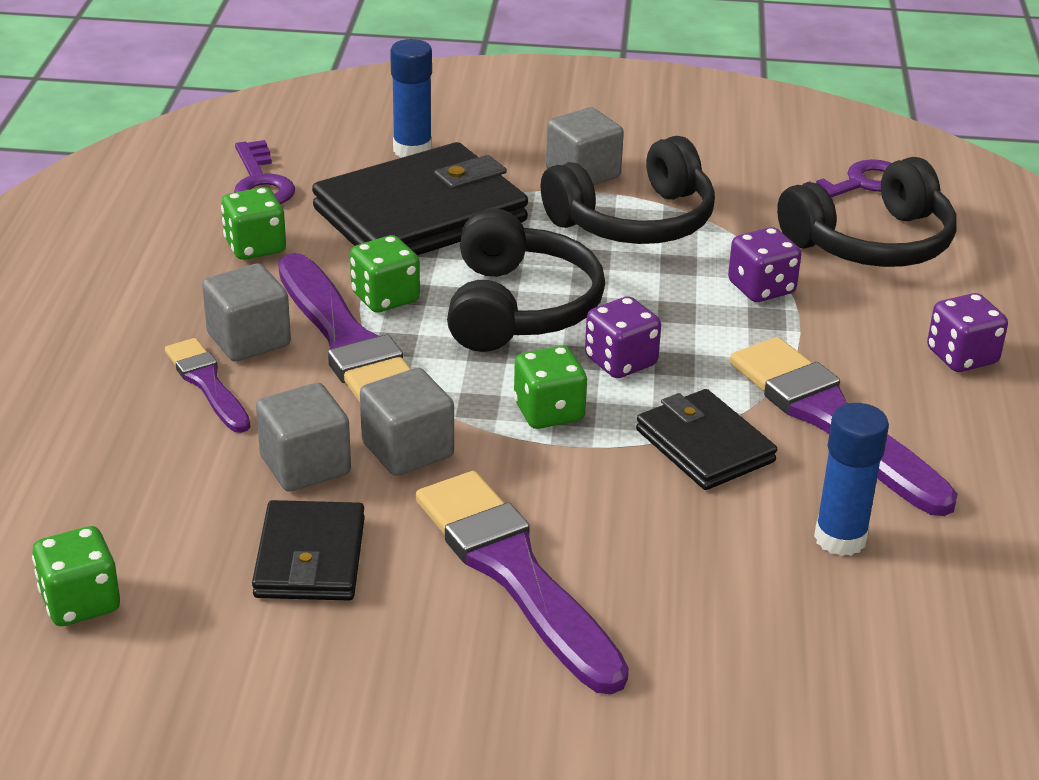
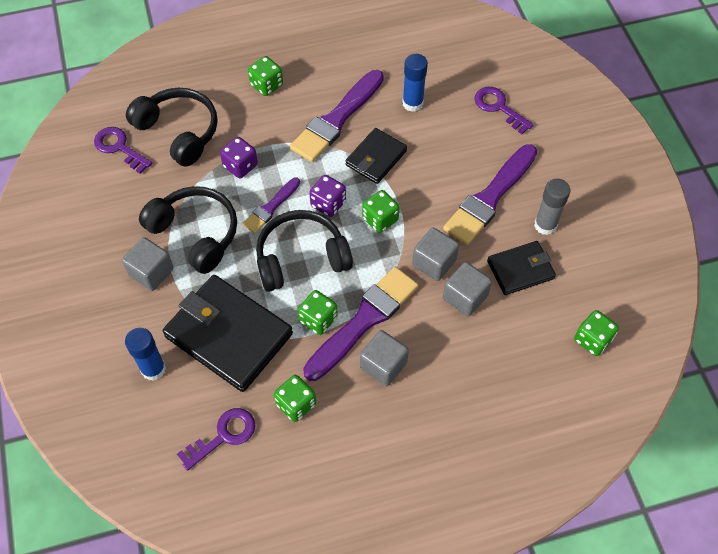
camera: 110 degrees left, 25 degrees up
purple brush [165,338,251,433] -> purple brush moved to [243,178,300,233]
purple dice [927,293,1008,372] -> green dice [248,56,283,96]
none -> purple key [474,87,534,134]
none -> grey glue stick [534,179,570,235]

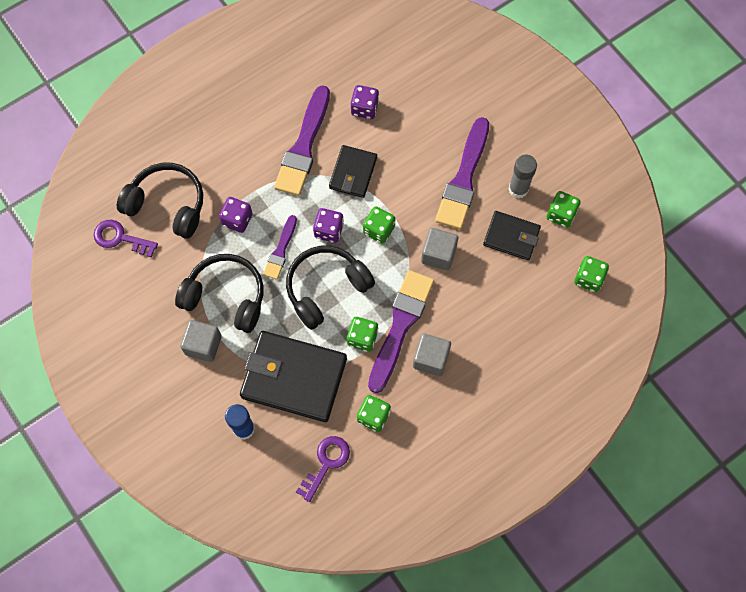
camera: 20 degrees left, 10 degrees up
green dice [248,56,283,96] -> green dice moved to [547,191,580,228]
blue glue stick [402,54,428,112] -> purple dice [351,85,379,119]
grey cube [443,262,492,317] -> none
purple key [474,87,534,134] -> none
black wallet [487,241,556,295] -> black wallet turned 60 degrees clockwise [483,211,541,260]

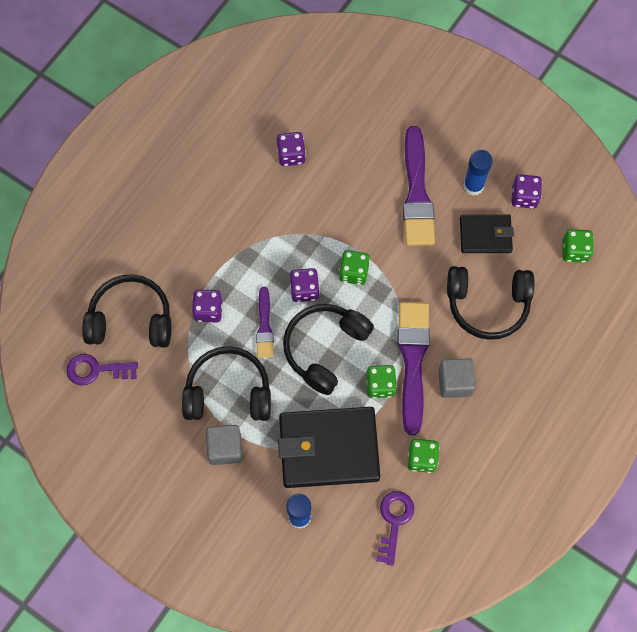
camera: 20 degrees left, 0 degrees up
purple brush [274,85,330,196] -> none
black wallet [329,145,377,198] -> none
grey cube [421,228,458,270] -> none
grey glue stick [508,155,537,199] -> blue glue stick [463,150,493,196]
green dice [547,191,580,228] -> purple dice [511,174,542,208]
none -> black headphones [447,266,534,340]

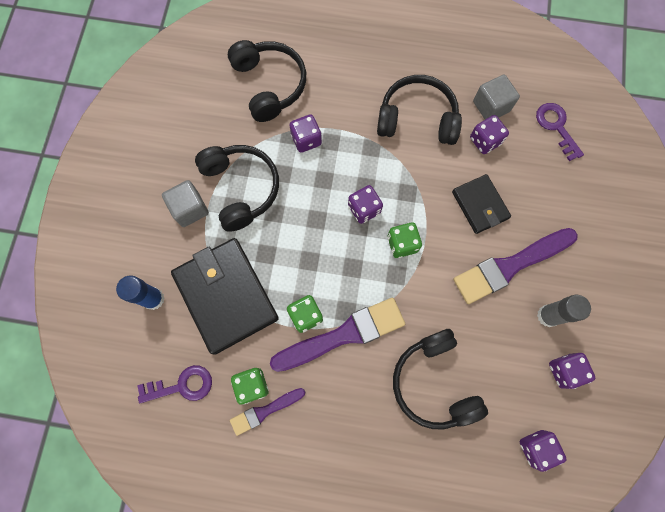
camera: 65 degrees right, 5 degrees up
purple key [66,354,138,386] -> purple key moved to [536,103,584,161]
purple brush [256,287,274,358] -> purple brush moved to [230,388,305,436]
black headphones [283,304,374,395] -> black headphones moved to [377,75,462,145]
grey cube [438,358,476,398] -> grey cube moved to [473,75,520,119]
black wallet [460,214,514,253] -> black wallet moved to [452,174,511,234]
blue glue stick [463,150,493,196] -> grey glue stick [537,295,591,327]
green dice [562,229,594,263] -> purple dice [520,430,567,472]

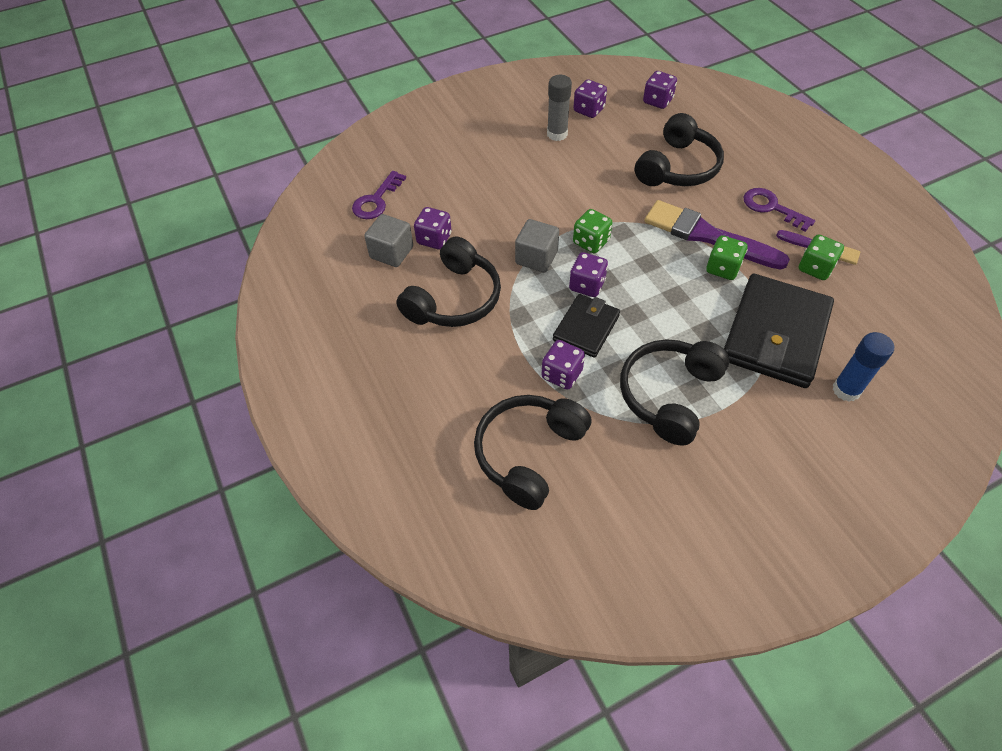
camera: 125 degrees left, 20 degrees down
purple key [137,365,212,403] -> purple key moved to [744,188,815,232]
grey cube [162,180,209,227] -> grey cube moved to [515,219,559,272]
black headphones [377,75,462,145] -> black headphones turned 120 degrees counterclockwise [396,236,501,327]
black wallet [452,174,511,234] -> black wallet moved to [553,294,620,358]
purple brush [453,228,578,304] -> none

